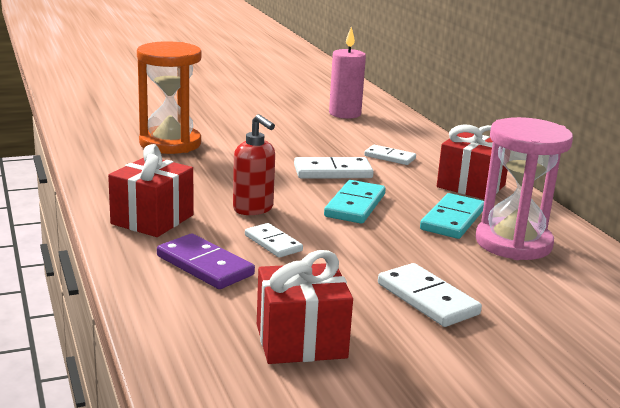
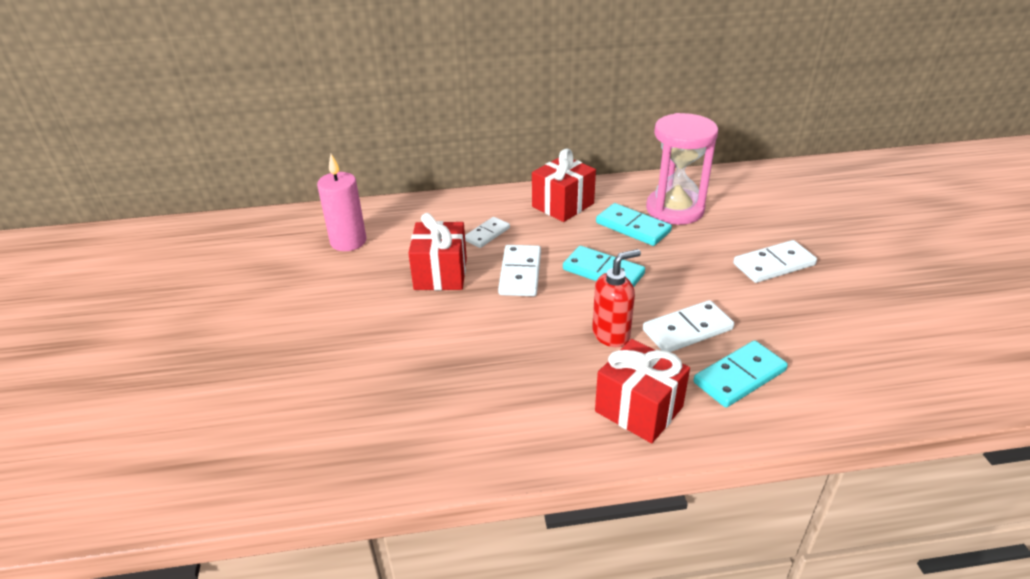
camera: 75 degrees left, 15 degrees up
orange hourglass [137,41,201,154] -> none
purple domino [157,233,255,289] -> turquoise domino [694,340,788,408]
white domino [245,223,303,258] -> white domino [643,300,734,352], size x1.50
red gift [257,250,353,364] -> red gift moved to [408,213,467,290]

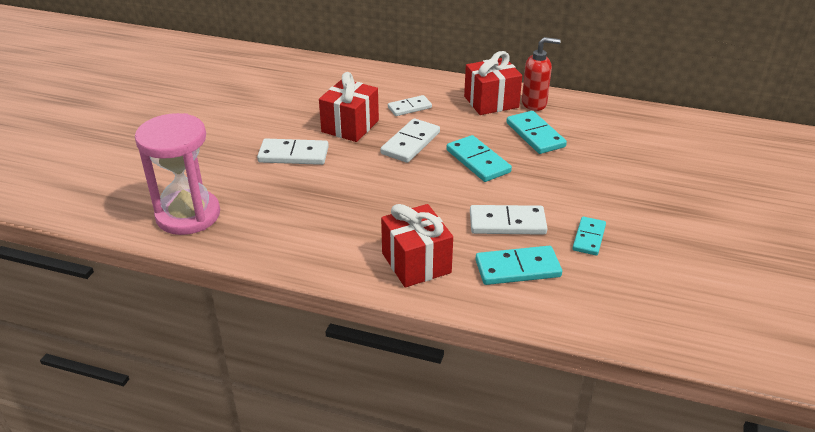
camera: 25 degrees right, 0 degrees up
pink candle [317,154,366,251] -> none
red soap dispenser [592,249,641,347] -> red soap dispenser moved to [522,37,561,111]
pink hourglass [646,113,718,225] -> pink hourglass moved to [135,113,220,235]
white domino [733,240,817,283] -> white domino moved to [257,139,329,165]
none -> turquoise domino [572,216,606,256]

